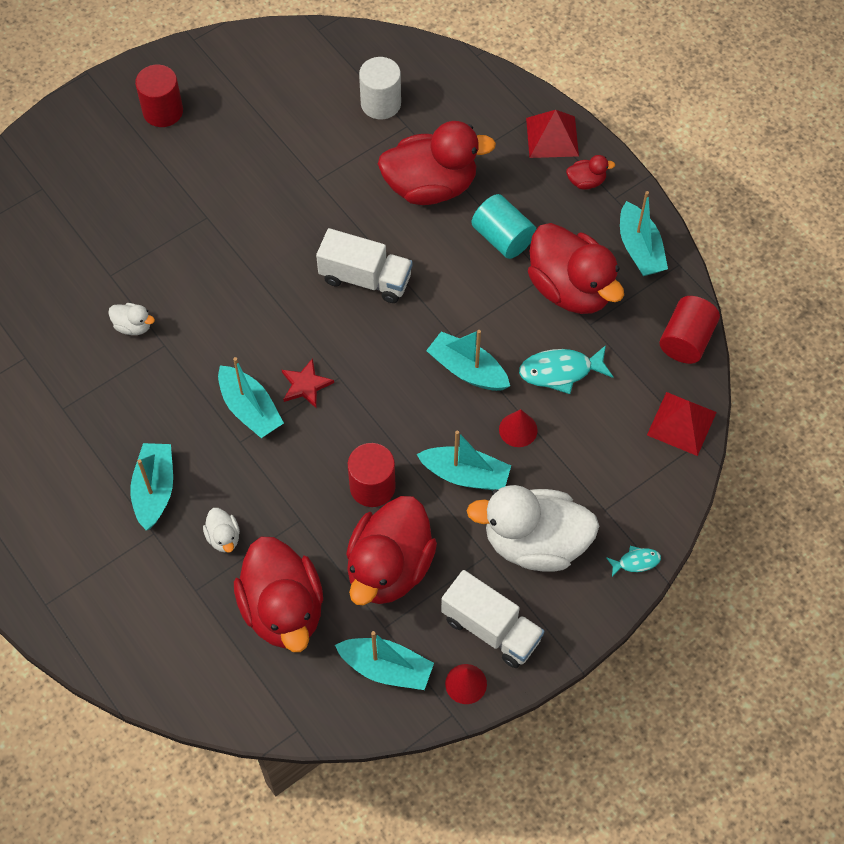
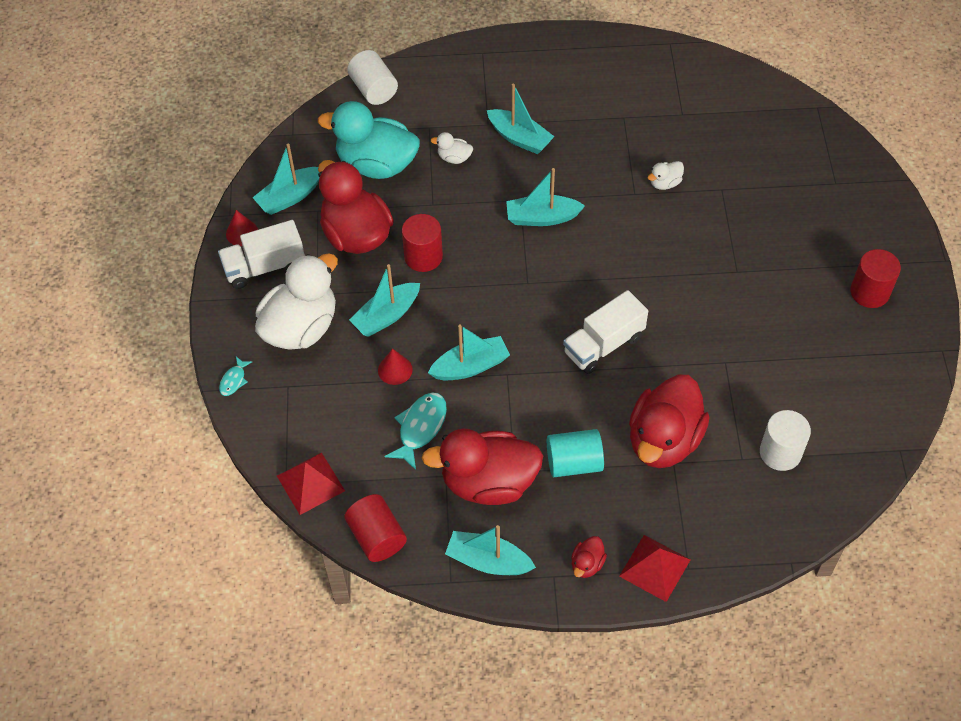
camera: 125 degrees right, 5 degrees down
red duck [234,537,323,652] -> turquoise duck [318,101,420,179]
red star [282,358,334,408] -> none
none -> white cylinder [347,50,398,105]

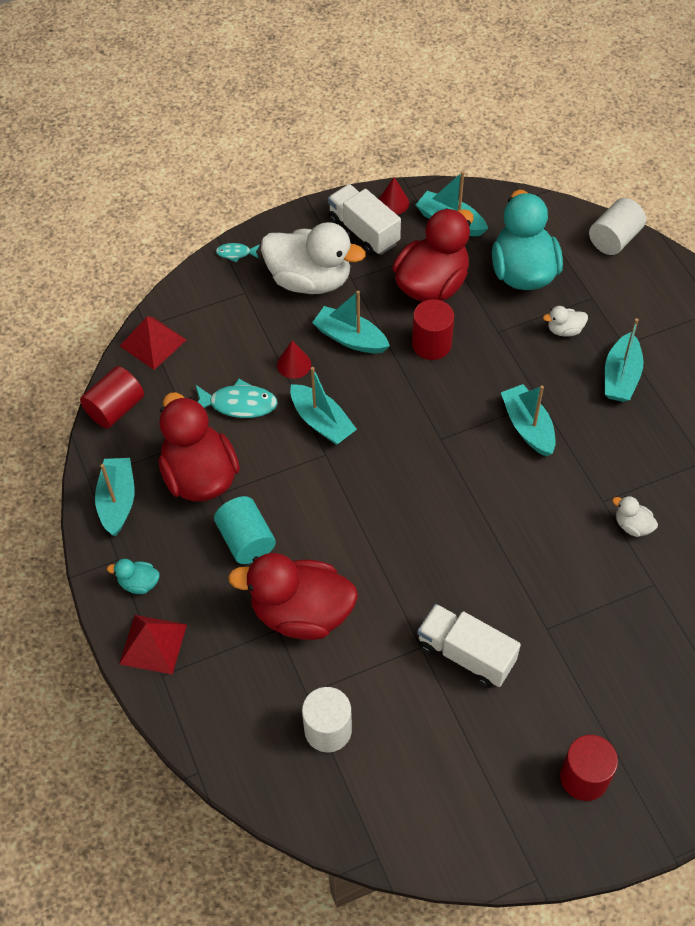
camera: 70 degrees right, 0 degrees up
white duck [431,132,473,164] -> white duck turned 90 degrees counterclockwise [543,306,588,336]
white truck [563,290,648,374] -> white truck moved to [417,604,521,688]
red duck [571,536,607,578] -> turquoise duck [107,559,160,594]

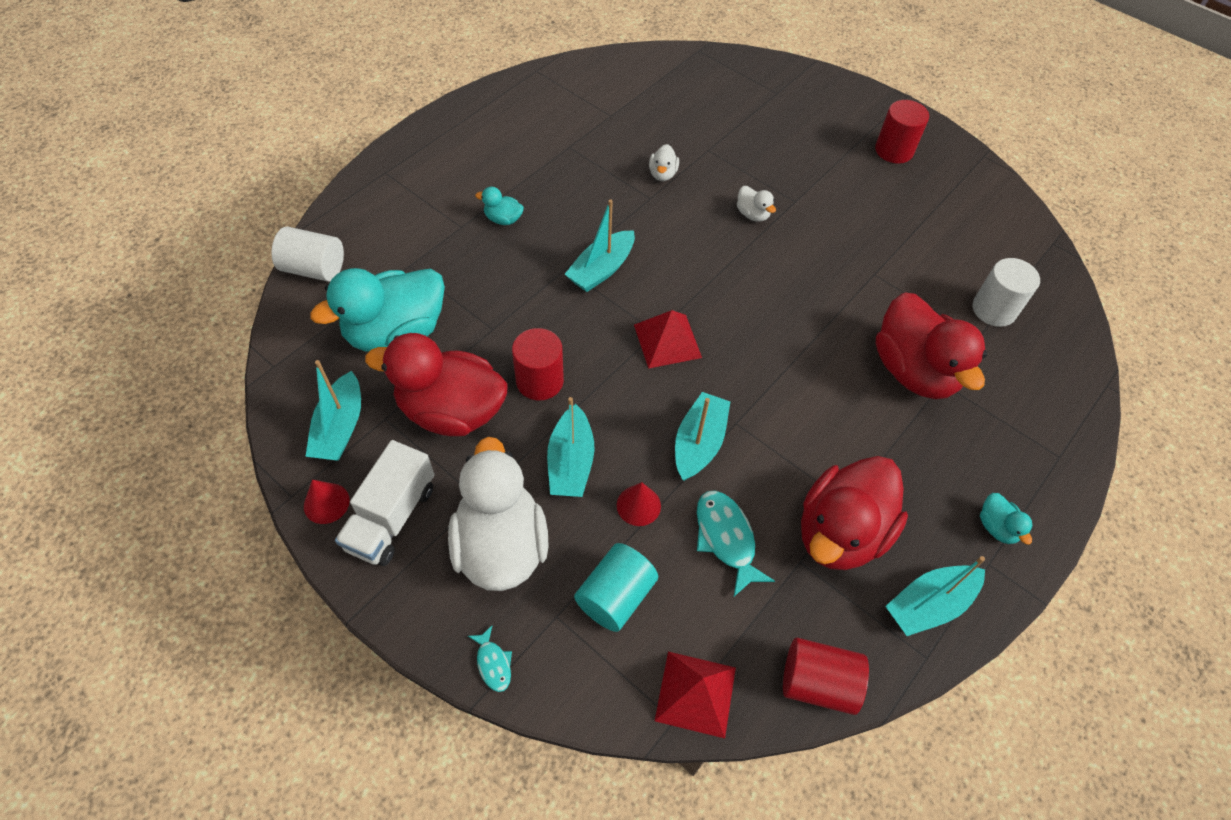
camera: 120 degrees left, 0 degrees up
red pyramid [119,615,187,674] -> red pyramid moved to [634,310,702,369]
turquoise cylinder [214,496,276,564] -> turquoise cylinder moved to [574,543,658,632]
white truck [417,604,521,688] -> none
white duck [543,306,588,336] -> white duck moved to [737,186,776,222]
turquoise boat [605,318,644,402] -> turquoise duck [475,187,524,225]

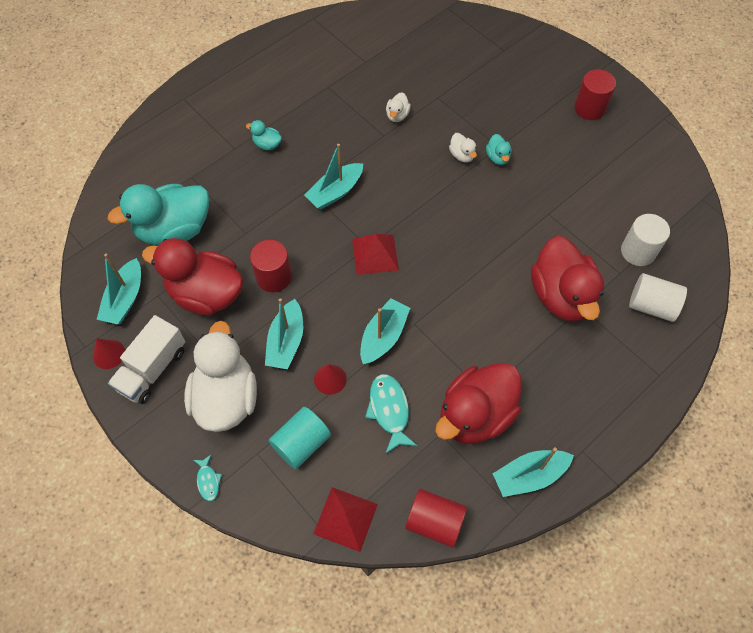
camera: 10 degrees right, 5 degrees up
white cylinder [272,226,344,282] -> white cylinder moved to [629,273,687,322]
turquoise duck [980,493,1033,544] -> turquoise duck moved to [486,134,512,165]

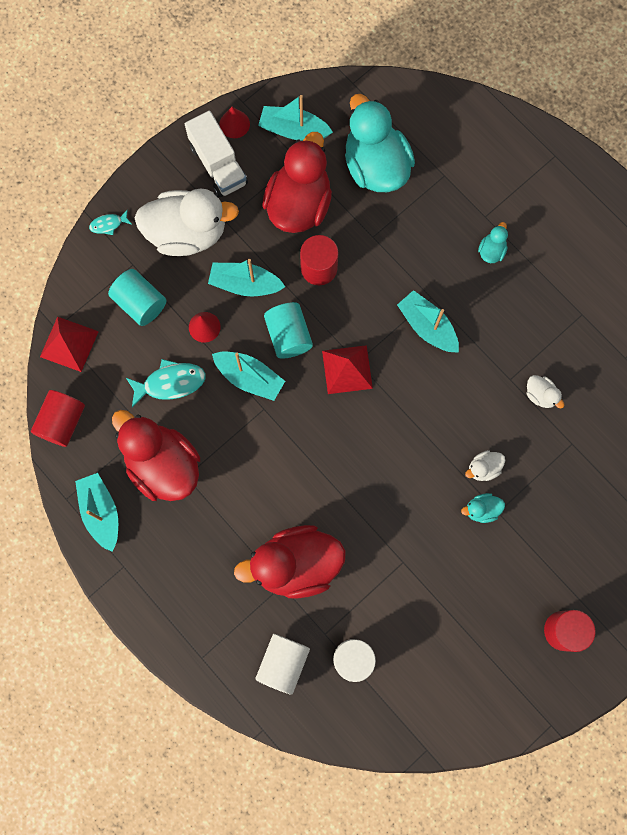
camera: 90 degrees right, 15 degrees up
white truck [108,315,185,404] -> white truck turned 150 degrees counterclockwise [185,111,248,197]
white duck [386,92,411,122] -> white duck turned 150 degrees counterclockwise [527,375,565,408]
none -> turquoise cylinder [264,302,313,359]

